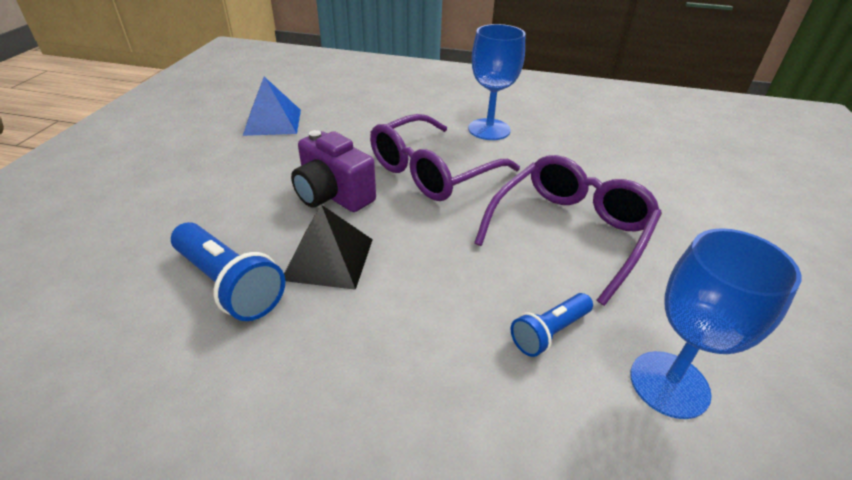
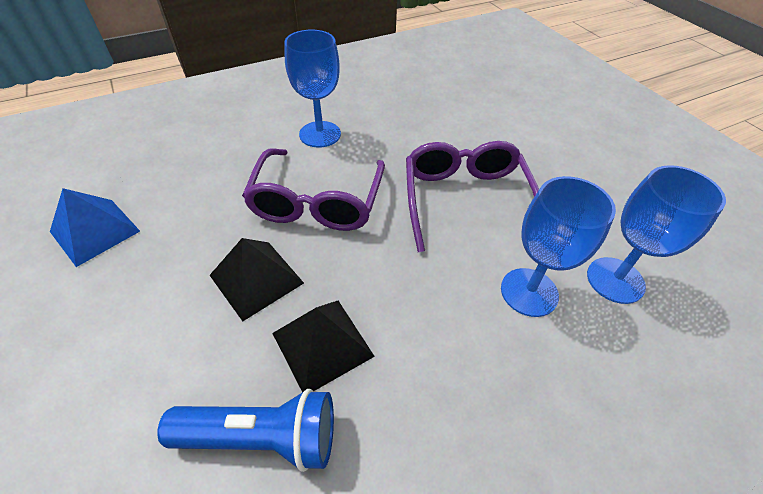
camera: 40 degrees left, 10 degrees up
purple camera [291,130,376,212] -> black pyramid [210,238,304,321]
blue flashlight [511,293,593,357] -> blue goblet [501,176,616,317]

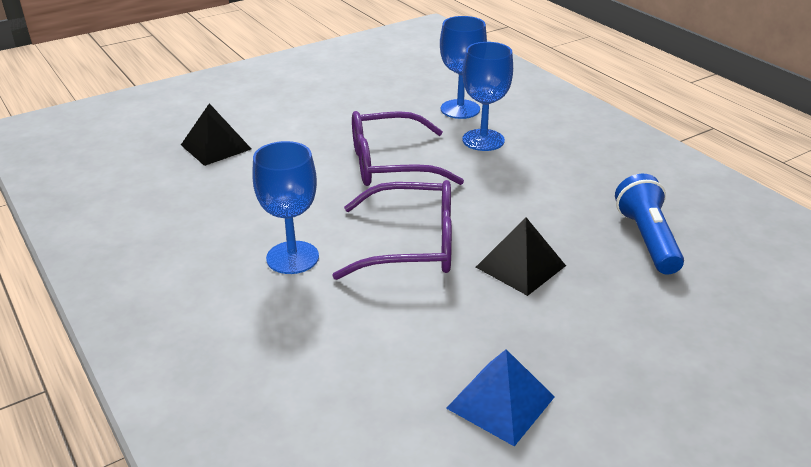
camera: 95 degrees left, 15 degrees down
black pyramid [272,301,375,392] -> black pyramid moved to [181,103,251,166]

